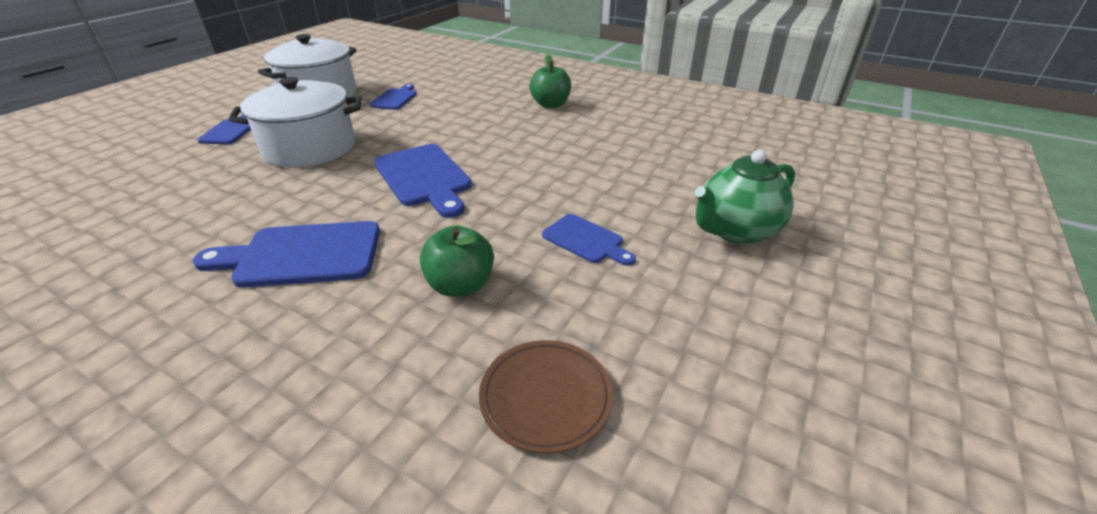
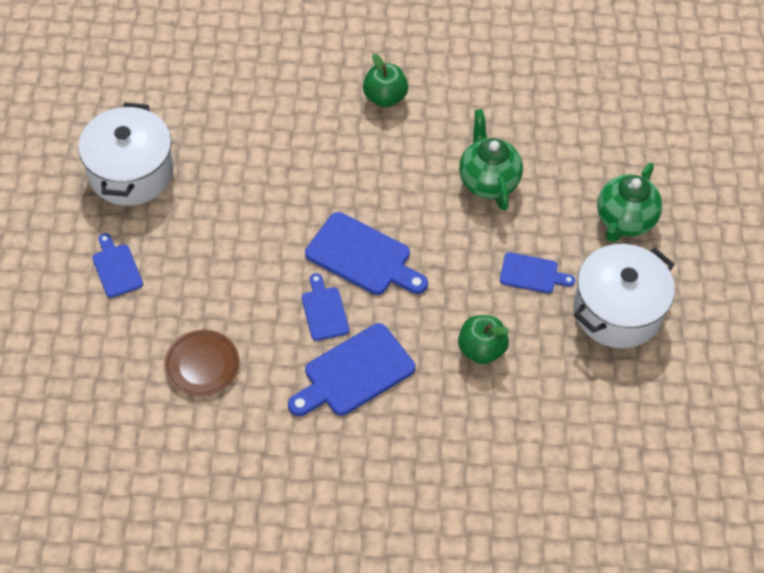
camera: 30 degrees left, 20 degrees up
white pot [228,77,361,168] -> white pot moved to [573,244,675,348]
blue cutting board [370,84,417,110] -> blue cutting board moved to [302,273,349,341]
brown plate [479,340,613,453] -> brown plate moved to [164,330,240,396]
none -> green teapot [459,109,523,211]

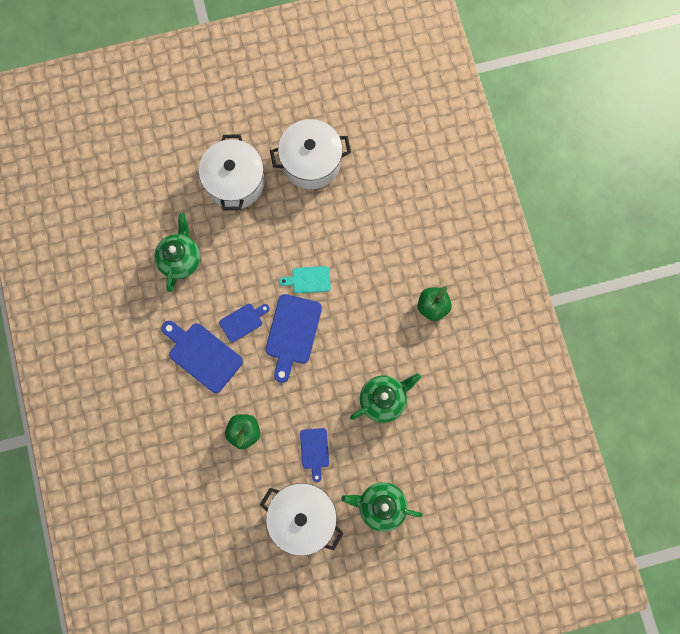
camera: 75 degrees right, 20 degrees up
blue cutting board [92,233,143,298] -> white pot [199,134,265,210]
brown plate [164,330,240,396] -> green teapot [154,213,201,292]
none -> turquoise cutting board [279,266,331,293]

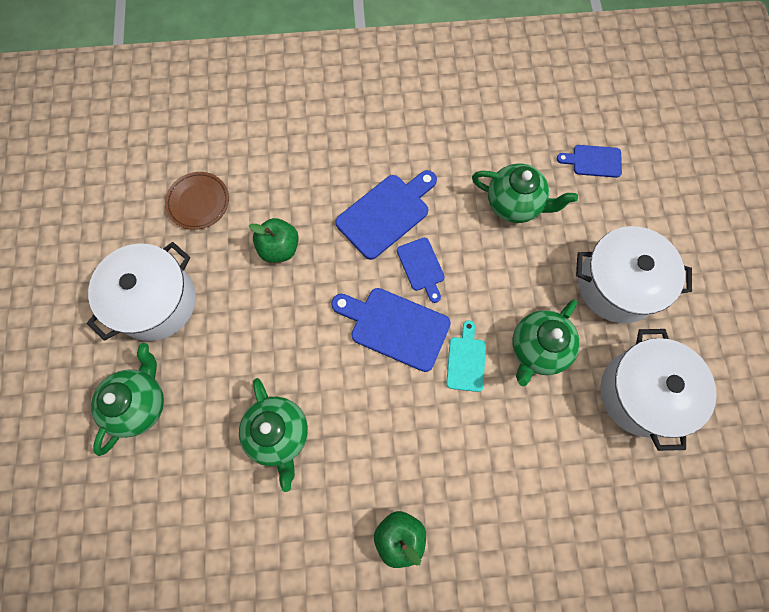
camera: 100 degrees right, 5 degrees down
blue cutting board [300,428,329,482] -> blue cutting board moved to [557,145,622,178]
none -> brown plate [165,172,229,230]
none -> green teapot [512,299,580,386]

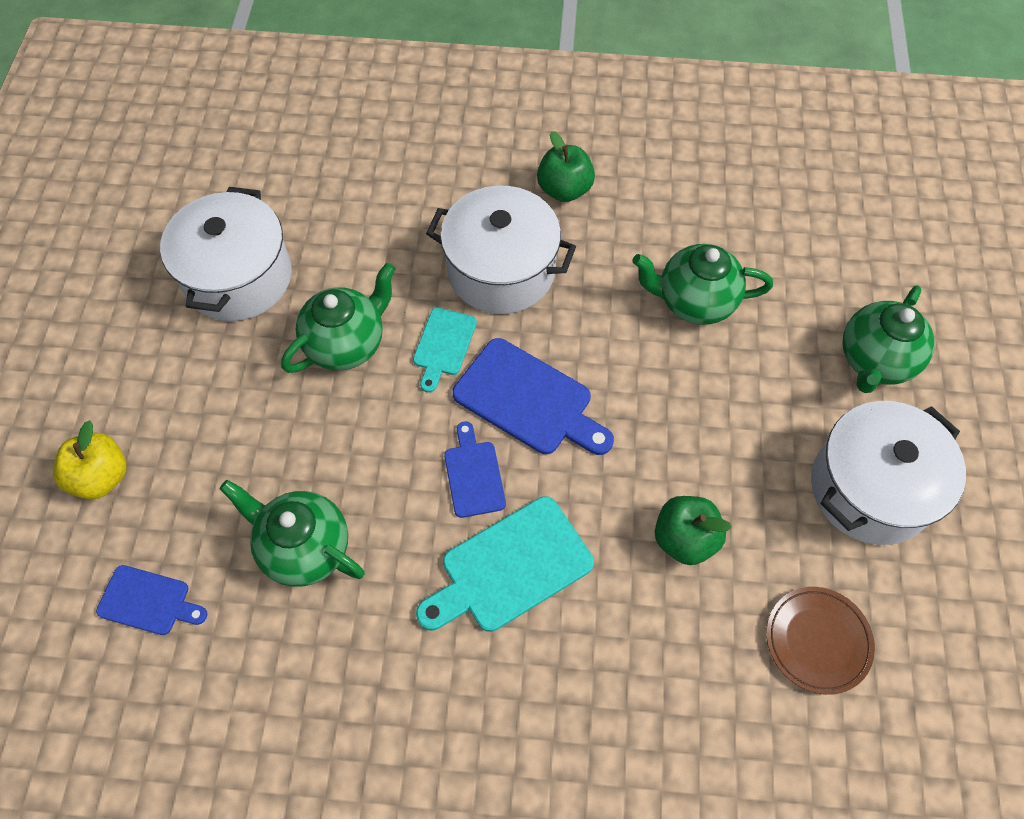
camera: 170 degrees left, 10 degrees down
green teapot [239,378,308,492] -> green teapot turned 75 degrees counterclockwise [633,244,773,325]
blue cutting board [335,170,437,260] -> turquoise cutting board [416,496,594,632]
white pot [576,226,692,323] -> white pot moved to [426,186,576,314]
none -> yellow apple [53,420,126,499]

